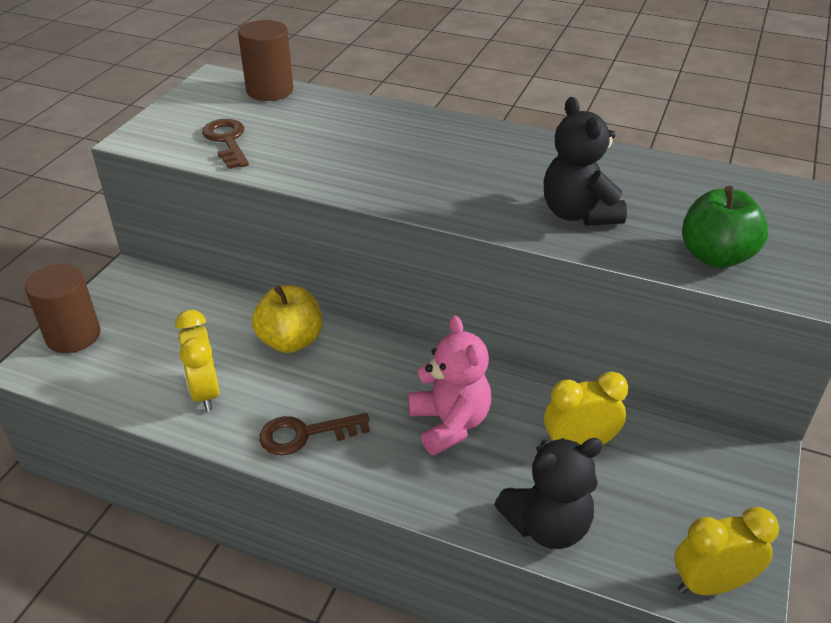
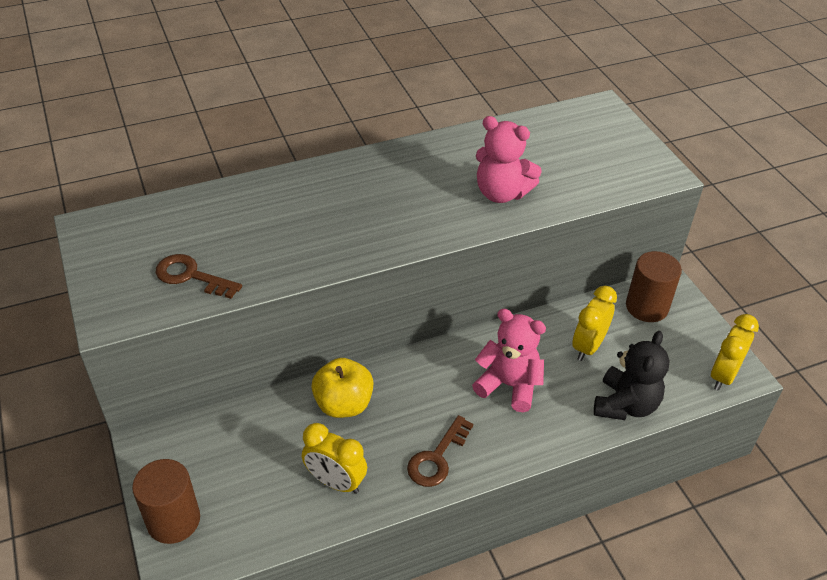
camera: 45 degrees left, 5 degrees up
brown cylinder [238,20,293,101] -> brown cylinder moved to [626,251,682,322]
black teddy bear [544,97,627,226] -> pink teddy bear [476,116,542,203]
green apple [682,186,768,268] -> none

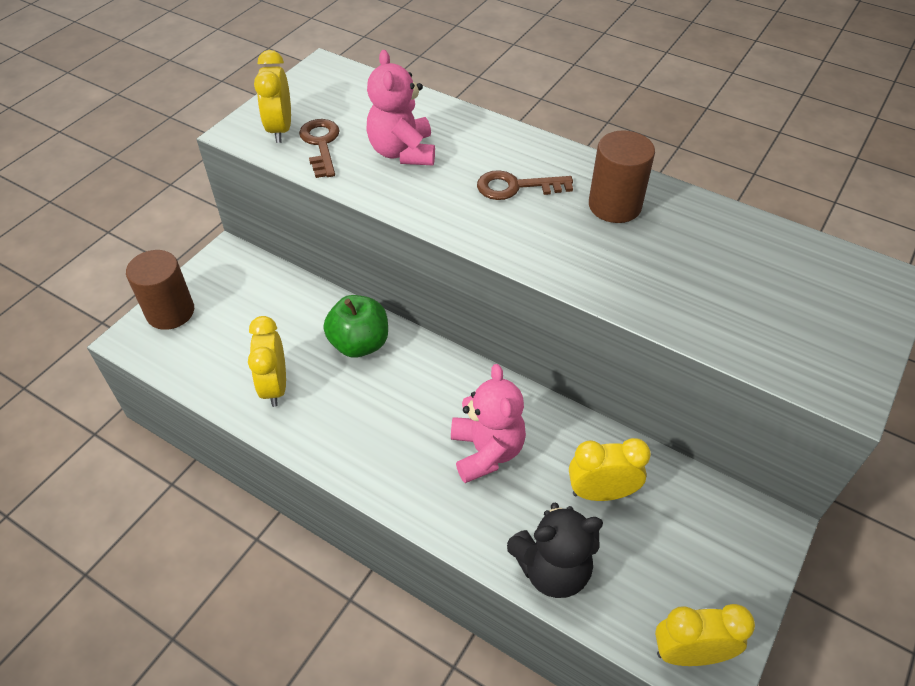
camera: 55 degrees right, 5 degrees up
yellow apple [311,358,374,418] -> green apple [323,295,388,358]
brown key [407,415,473,487] -> brown key moved to [477,170,573,200]
pink teddy bear [476,116,542,203] -> pink teddy bear moved to [367,50,435,165]
brown cylinder [626,251,682,322] -> brown cylinder moved to [589,130,655,223]
none -> yellow clock [254,50,291,143]

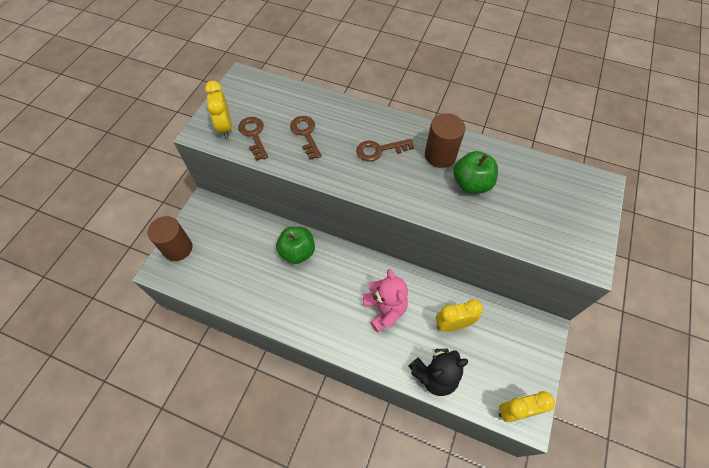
camera: 10 degrees left, 10 degrees up
yellow clock [248,316,286,407] -> none
pink teddy bear [367,50,435,165] -> brown key [290,116,322,160]
none -> green apple [453,151,498,194]

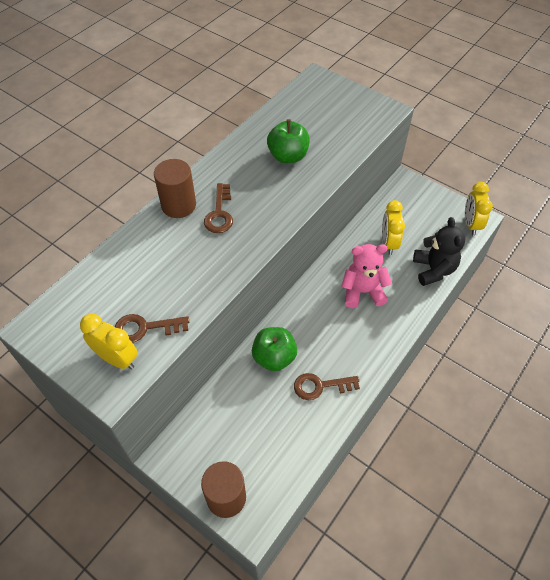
camera: 75 degrees left, 5 degrees down
yellow clock [205,81,232,138] -> yellow clock turned 150 degrees counterclockwise [80,313,137,369]
brown key [290,116,322,160] -> brown key moved to [294,373,360,400]
brown cylinder [425,113,465,168] -> brown cylinder moved to [154,159,196,218]

